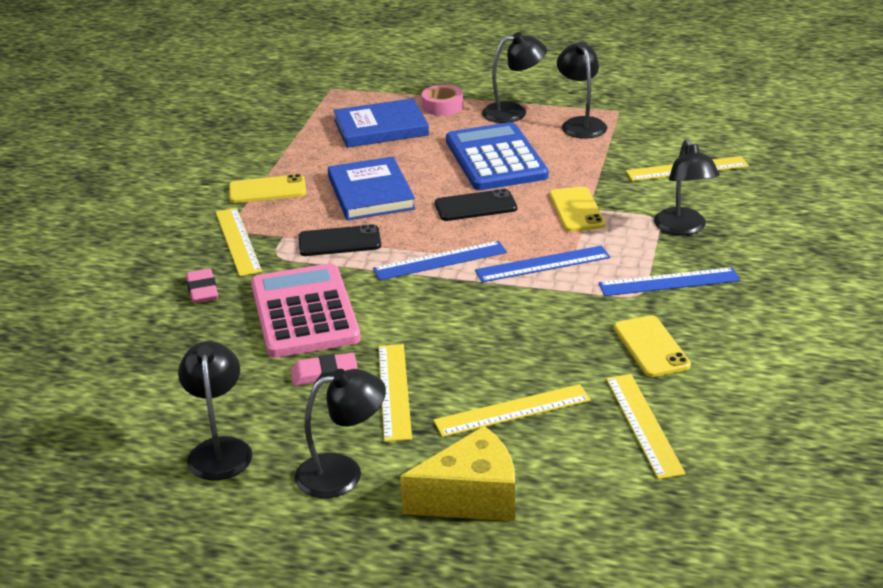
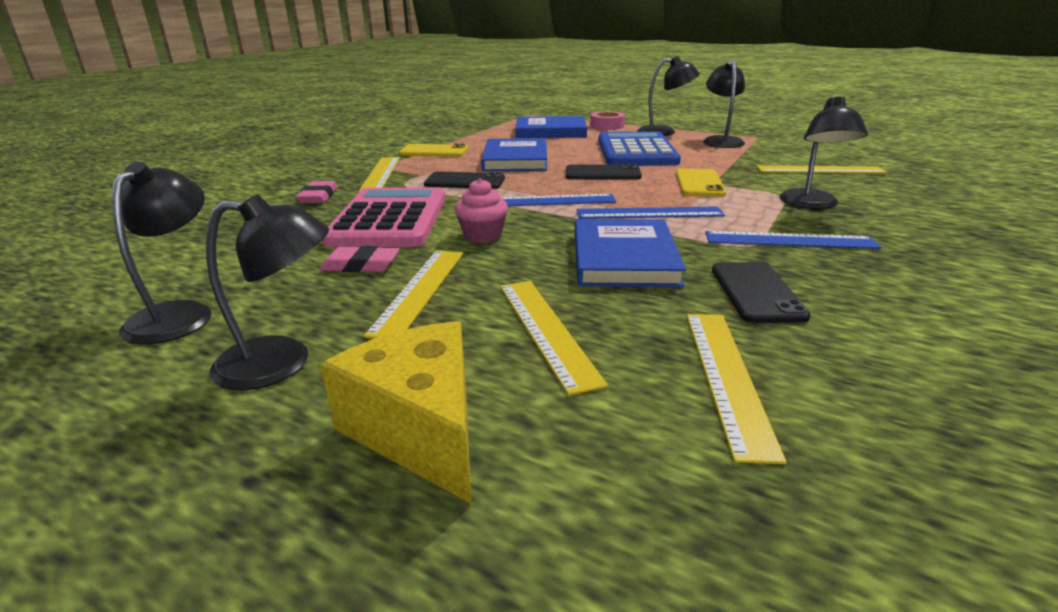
camera: 15 degrees right, 5 degrees down
yellow cheese [400,426,515,521] -> yellow cheese turned 120 degrees counterclockwise [320,321,471,504]
yellow ruler [433,384,591,437] -> yellow ruler turned 75 degrees clockwise [500,281,608,396]
yellow phone [614,315,691,377] -> black phone [712,262,811,323]
none -> pink cupcake [455,178,508,243]
none -> blue book [575,219,686,287]

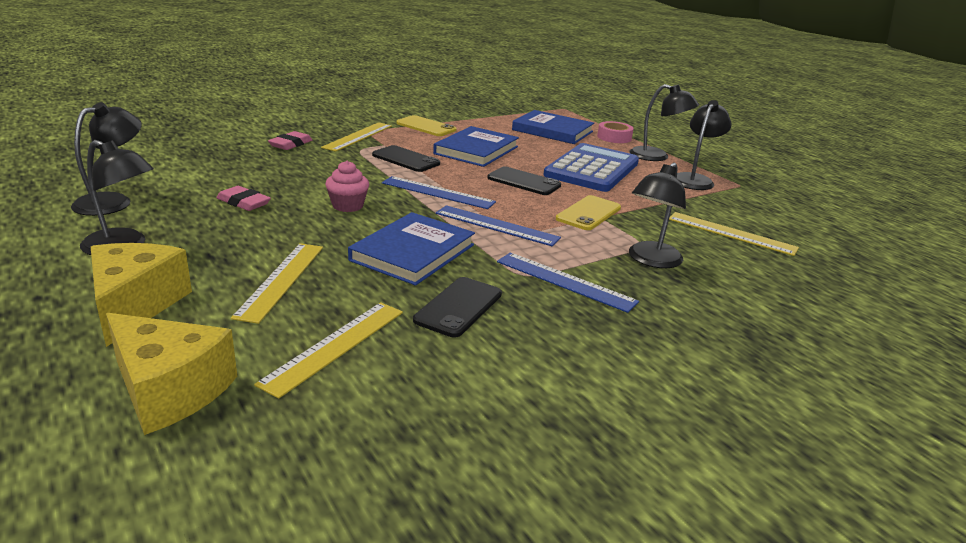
camera: 25 degrees right, 0 degrees up
pink calculator [322,187,445,247] -> none
yellow ruler [364,250,463,339] -> none
none -> yellow cheese [106,313,237,435]

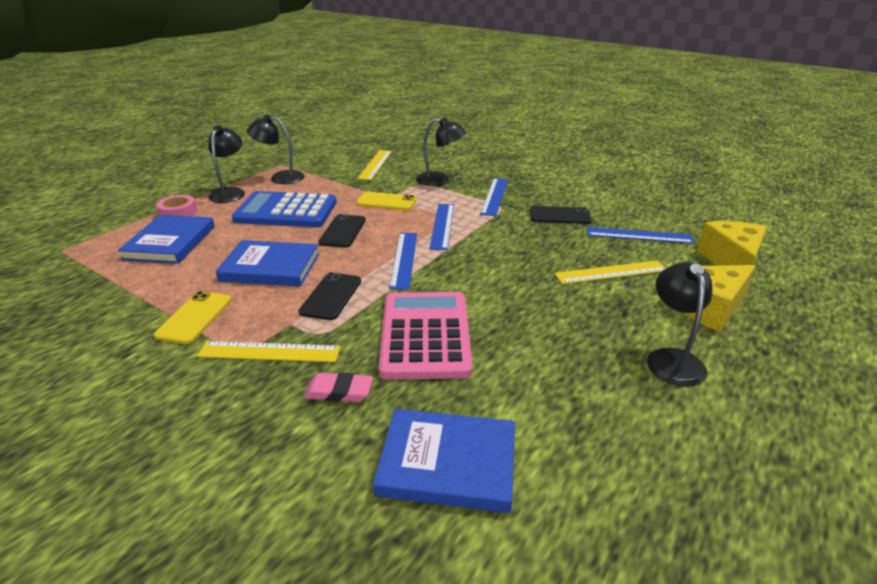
camera: 110 degrees left, 5 degrees up
black lamp [71,102,142,216] -> none
pink eraser [216,186,271,211] -> none
yellow ruler [254,302,403,399] -> blue ruler [587,227,694,244]
pink cupcake [325,161,369,212] -> none
blue book [348,212,475,286] -> blue book moved to [373,409,515,513]
none -> pink calculator [379,292,473,380]

